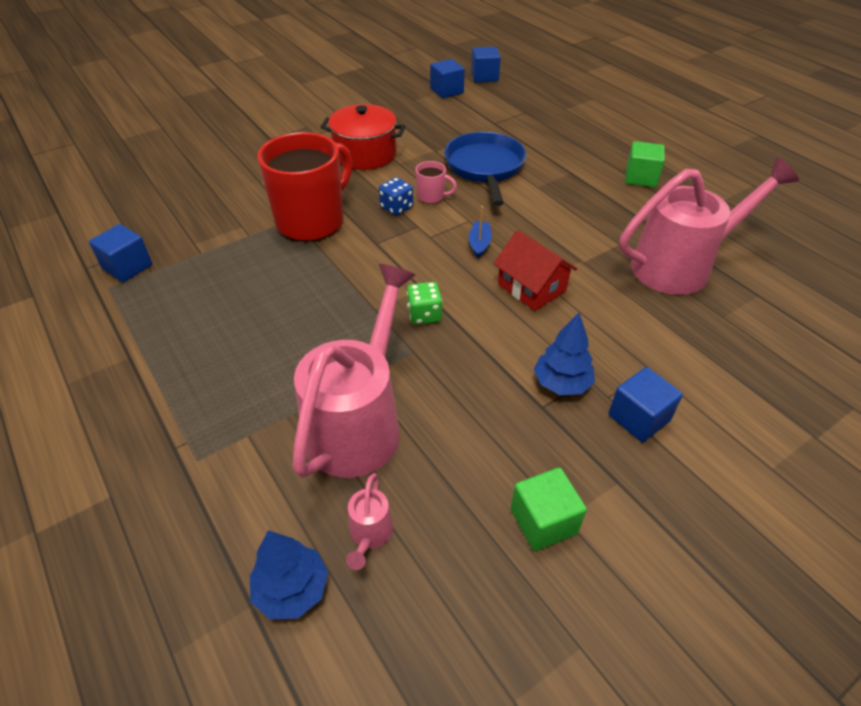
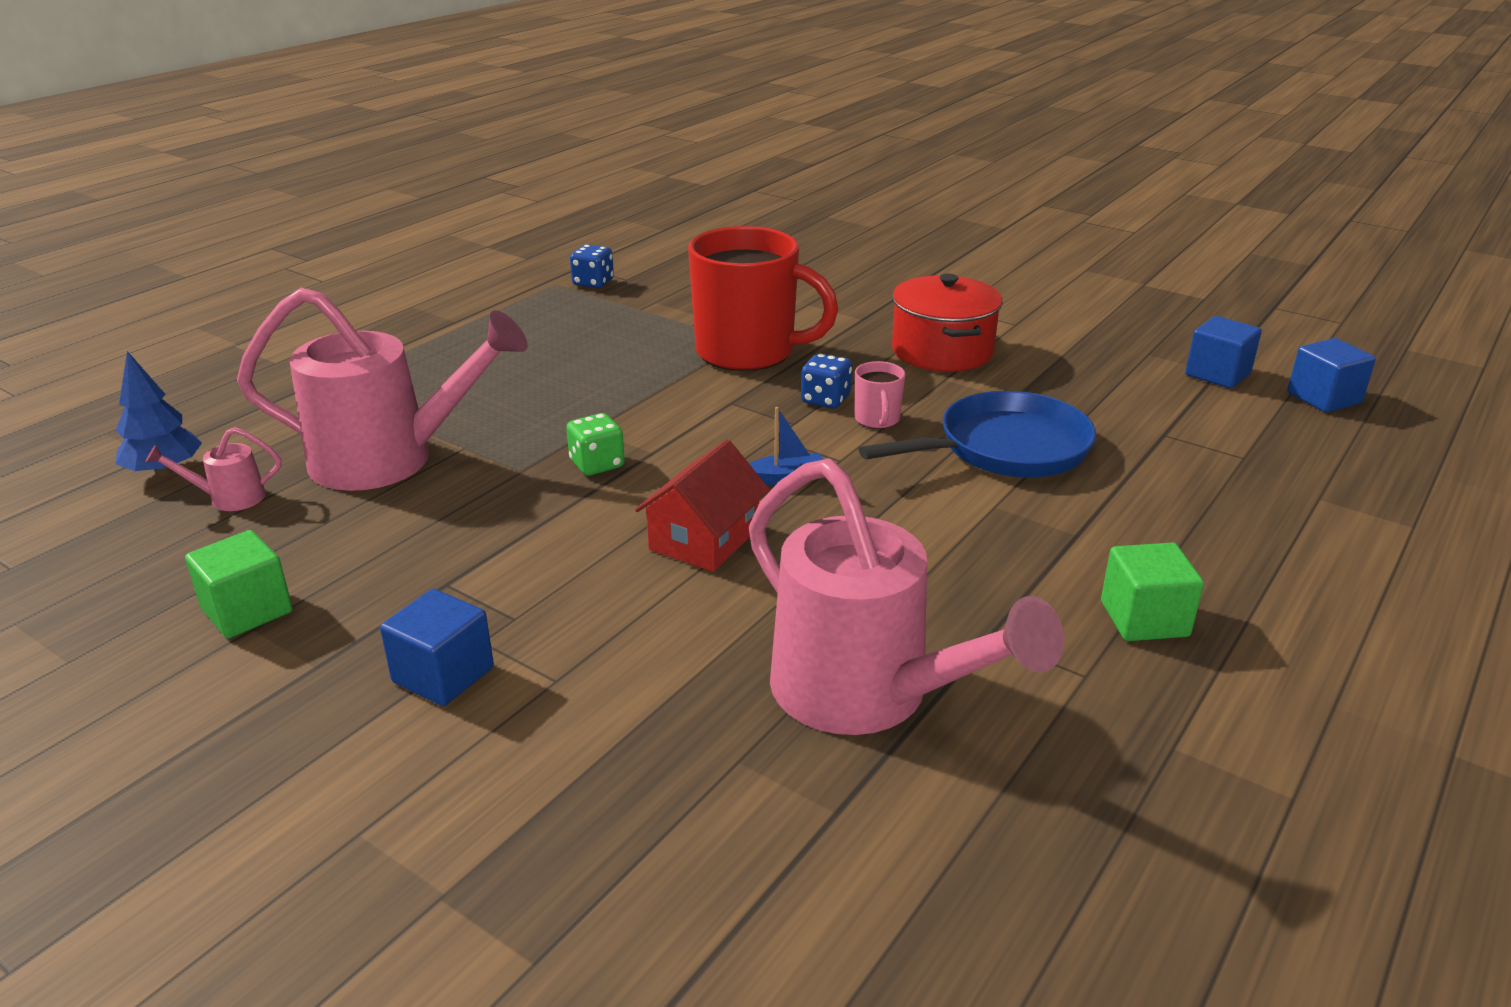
camera: 70 degrees right, 15 degrees down
blue cube [89,224,152,282] -> blue dice [570,245,614,288]
blue tree [534,313,595,395] -> none

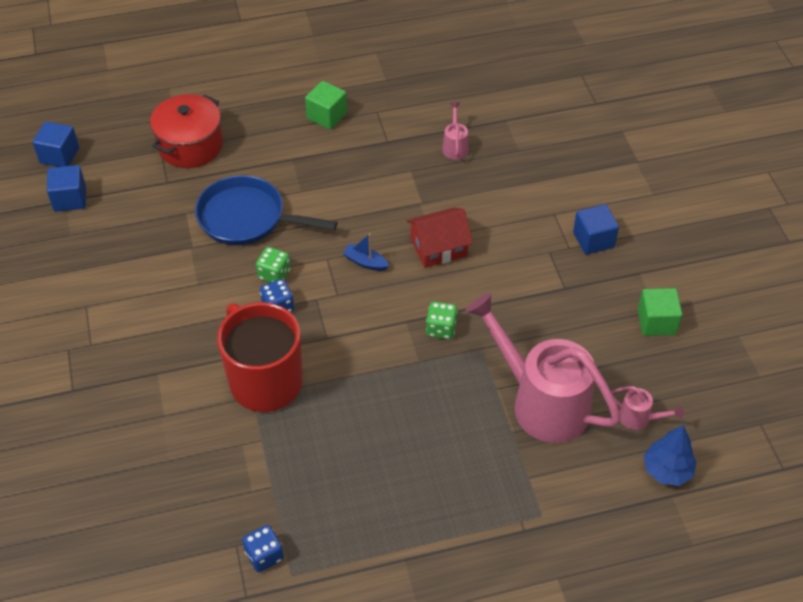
camera: 140 degrees left, 20 degrees up
pink watering can [749,458,1064,735] -> pink watering can [442,102,468,160], size x0.41
pink mug [855,361,905,429] -> green dice [256,247,291,283]
red pot [892,274,1003,372] -> red pot moved to [150,94,223,168]

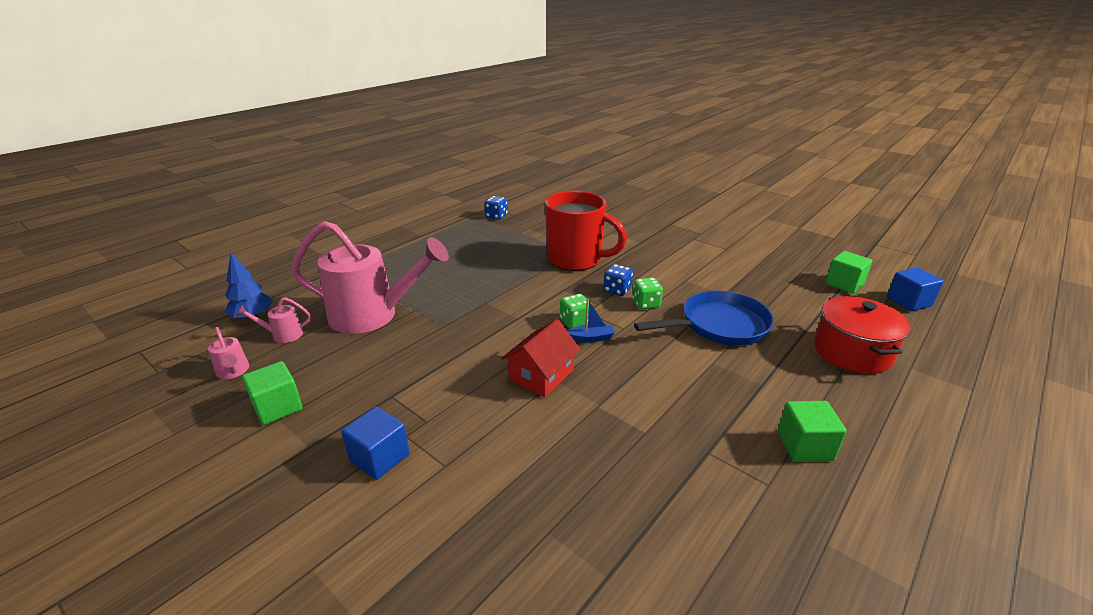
camera: 145 degrees right, 20 degrees down
blue cube [47,165,86,212] -> green cube [825,251,872,294]
green dice [426,302,457,339] -> green dice moved to [560,294,589,329]
pink watering can [442,102,468,160] -> pink watering can moved to [208,327,249,379]

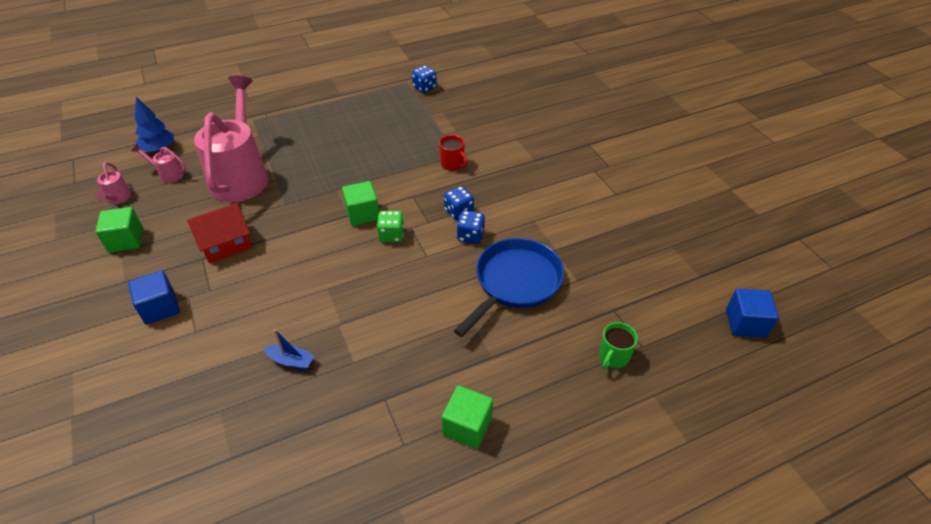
camera: 25 degrees right, 15 degrees up
pink watering can [291,221,449,334] -> pink watering can turned 120 degrees counterclockwise [194,76,268,202]
red house [501,319,581,397] -> red house moved to [187,203,252,263]
red mug [545,191,627,271] -> red mug [439,135,468,170], size x0.42
blue boat [567,299,615,343] -> blue boat moved to [263,329,315,370]
green dice [632,277,663,309] -> blue dice [457,210,485,244]
blue pan [634,291,774,346] -> blue pan turned 60 degrees counterclockwise [454,238,564,337]
red pot [814,296,910,374] -> green mug [599,322,638,369]
green cube [825,251,872,294] -> green cube moved to [342,181,379,226]

